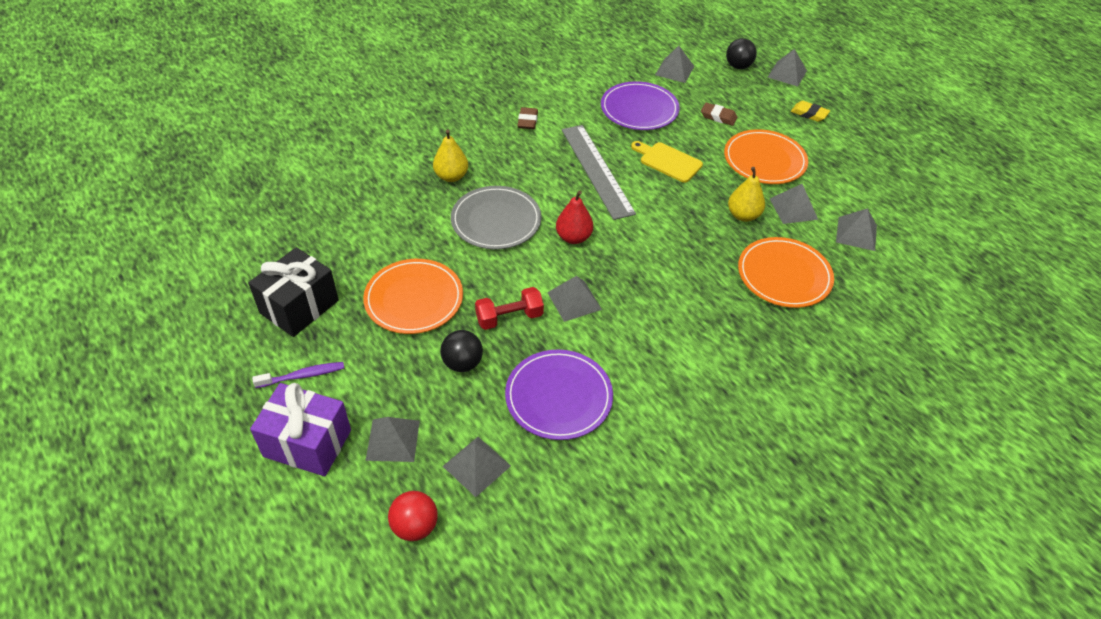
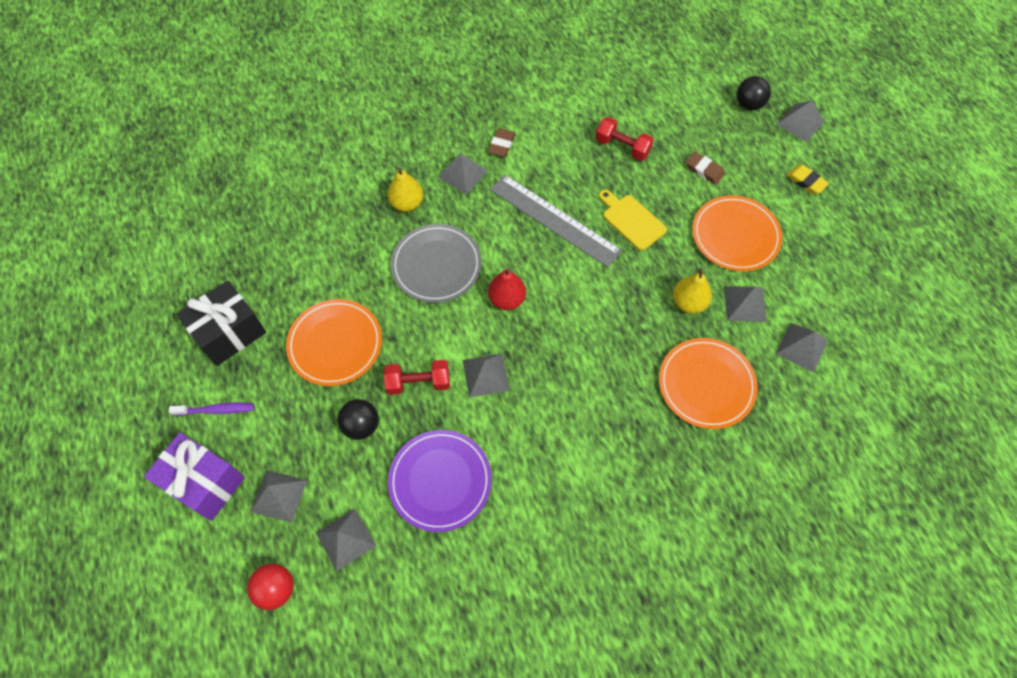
camera: 15 degrees right, 15 degrees up
grey ruler [562,125,636,220] -> grey ruler turned 45 degrees counterclockwise [490,174,622,267]
purple plate [601,81,680,130] -> red dumbbell [596,117,654,161]
grey pyramid [655,46,694,83] -> grey pyramid moved to [438,153,488,194]

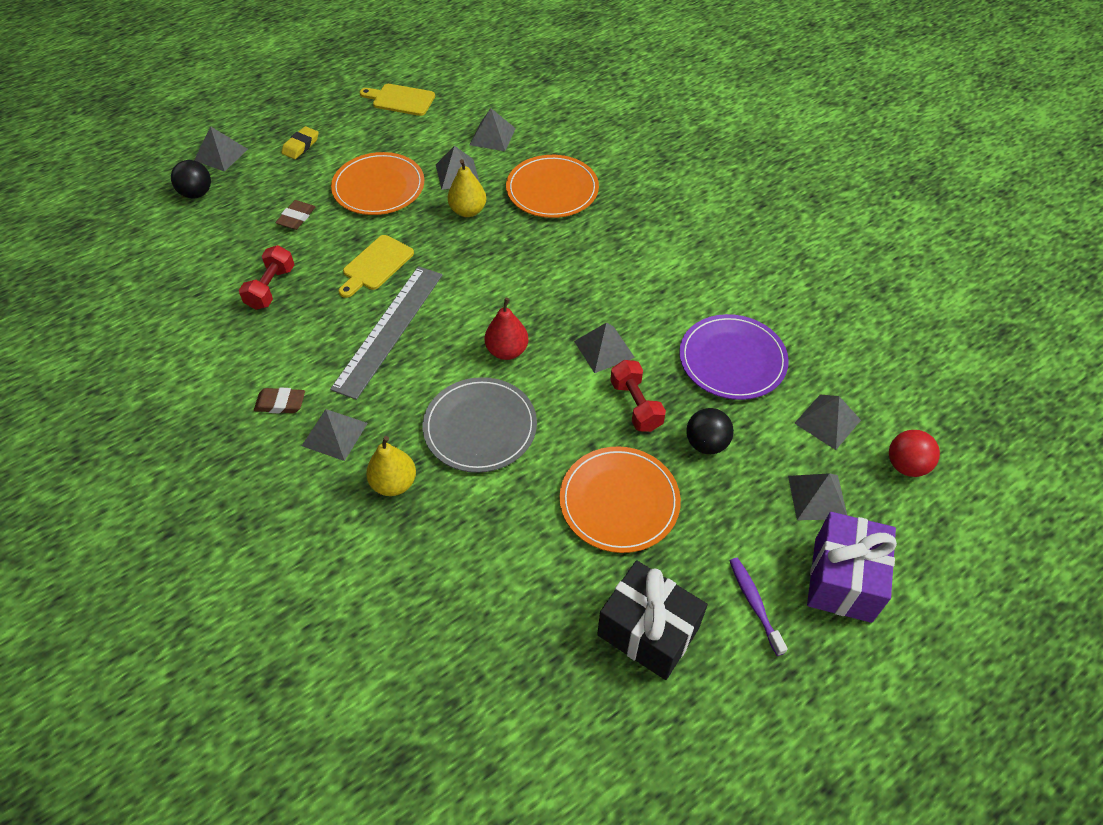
camera: 105 degrees left, 10 degrees down
none -> yellow cutting board [360,84,435,116]

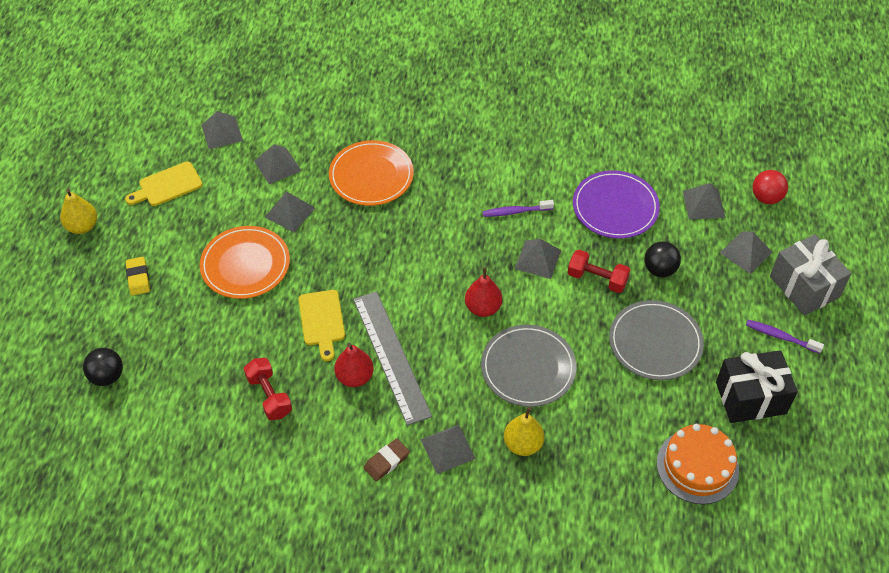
camera: 45 degrees left, 0 degrees up
grey pyramid [194,126,248,172] -> grey pyramid moved to [201,111,243,149]
brown eraser [275,200,315,230] -> none
yellow pear [448,159,486,217] -> yellow pear moved to [60,189,97,234]
orange plate [560,446,681,553] -> grey plate [609,300,704,380]
purple gift [807,512,897,623] -> grey gift [770,234,851,316]
none -> red pear [334,343,374,387]
none -> purple toothbrush [483,200,554,217]
none -> orange cake [657,424,739,504]

